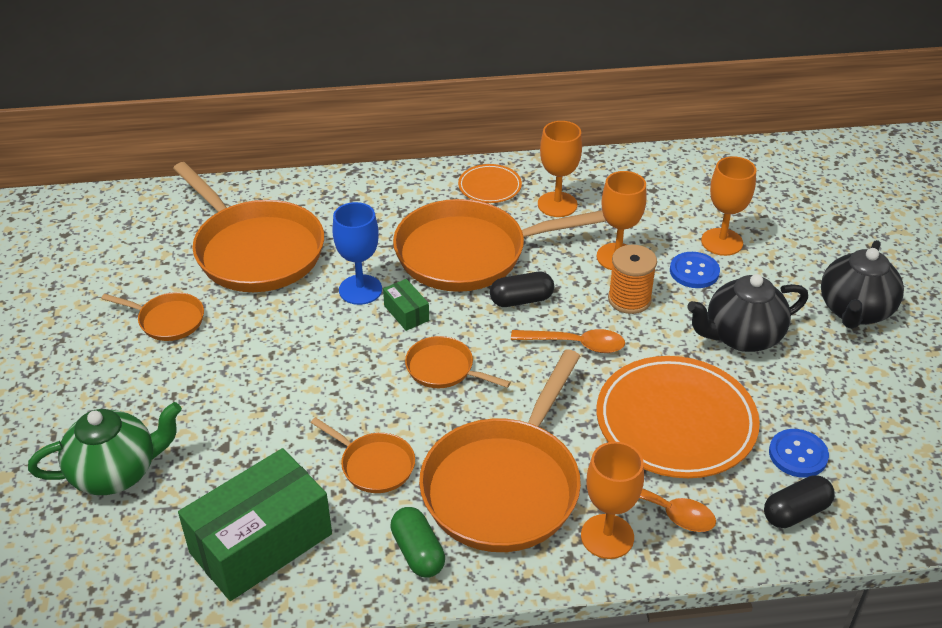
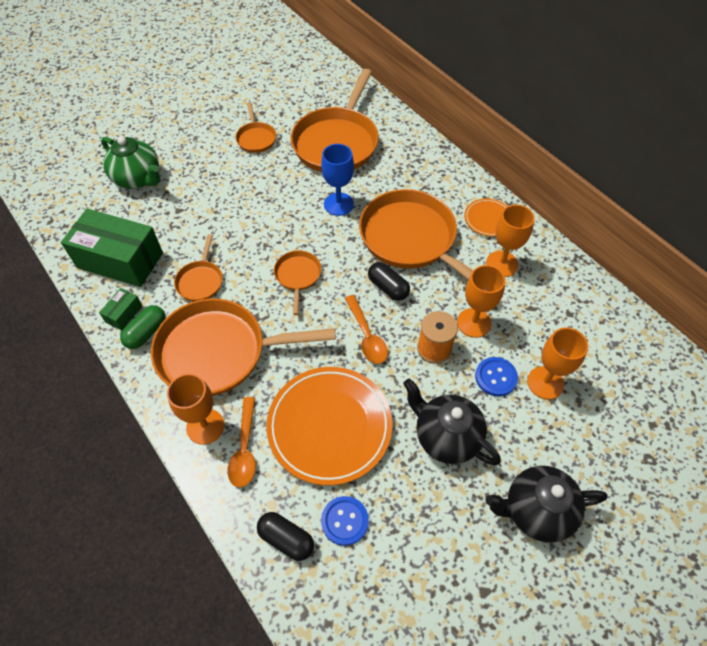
camera: 60 degrees right, 15 degrees up
green box [383,279,429,331] -> green box moved to [99,288,143,330]

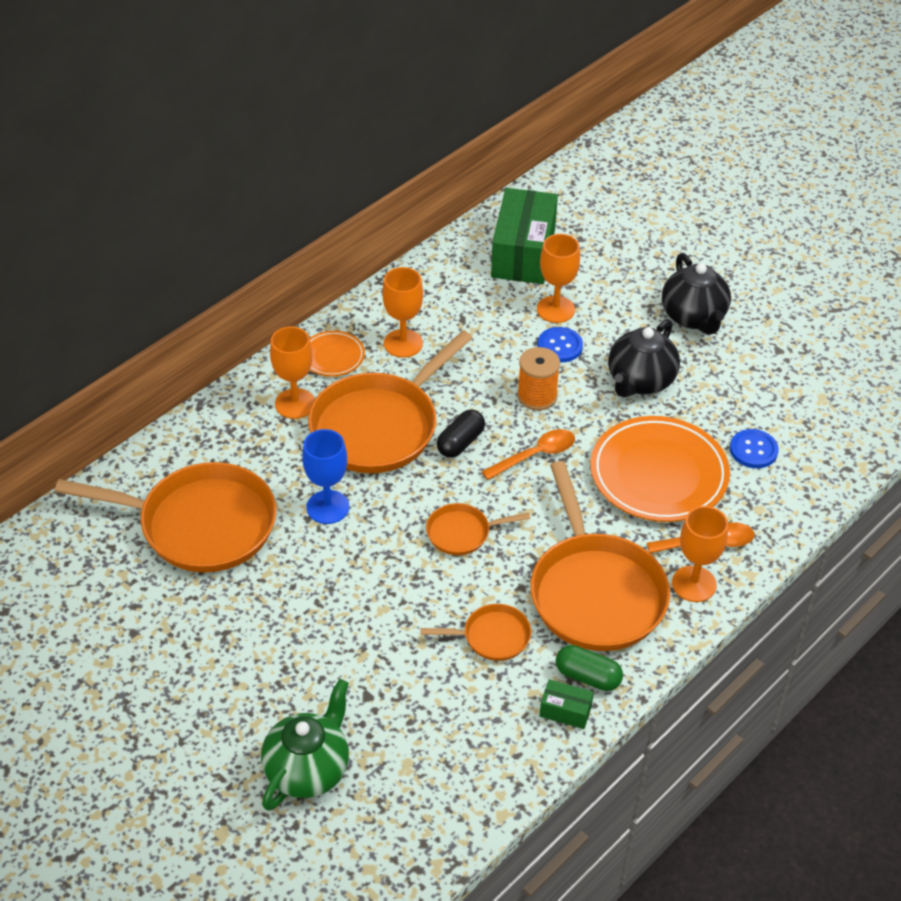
camera: 100 degrees left, 10 degrees down
green box [61,209,163,287] -> green box moved to [491,188,558,284]
orange pan [236,102,276,153] -> none
black capsule [257,512,314,561] -> none
orange goblet [457,265,506,338] -> orange goblet moved to [270,327,315,419]

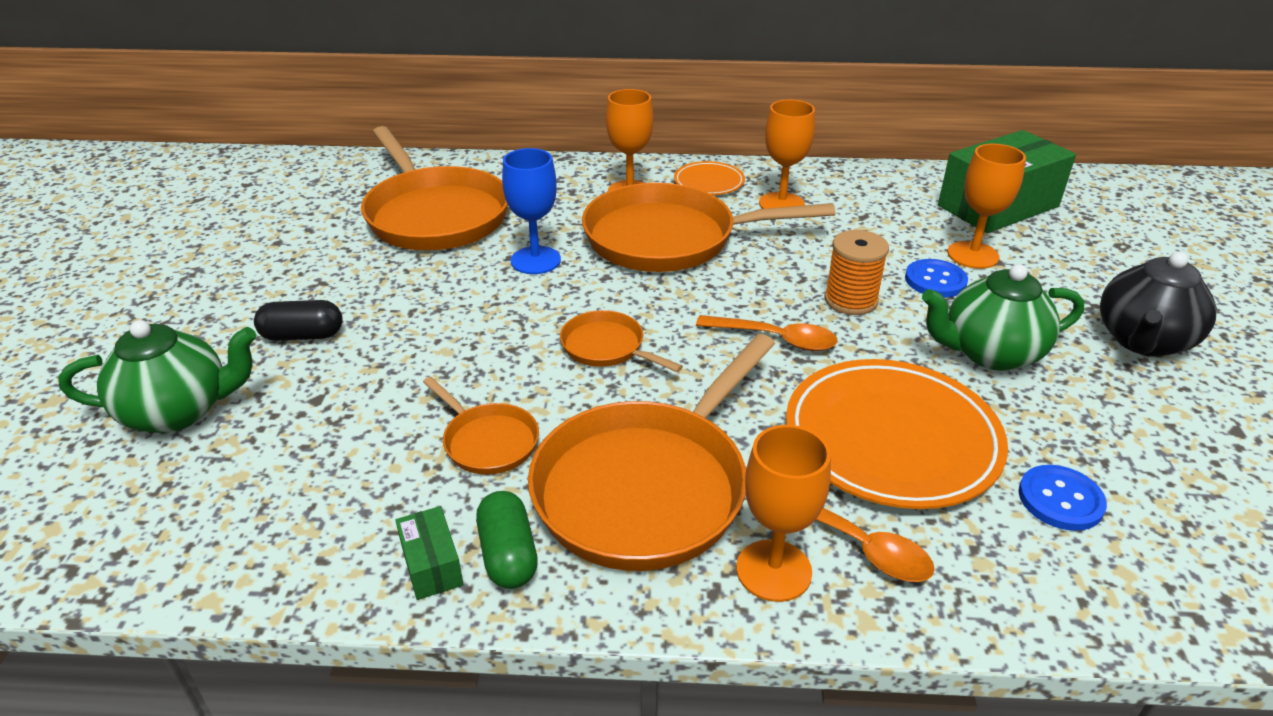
camera: 50 degrees right, 10 degrees down
black capsule [437,409,485,458] -> black capsule moved to [254,300,343,341]
black teapot [608,319,680,398] -> green teapot [922,264,1084,371]

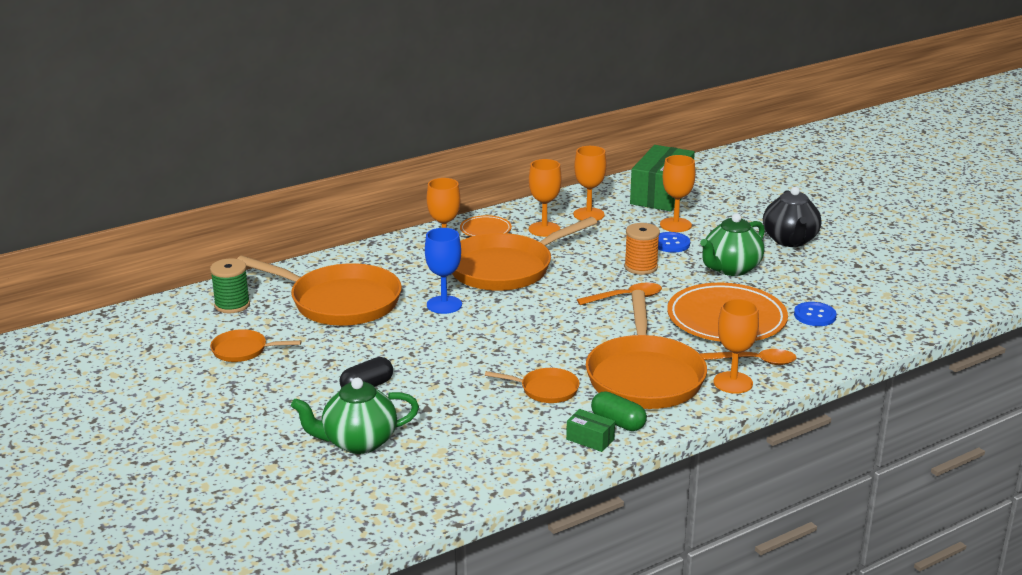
camera: 35 degrees left, 10 degrees down
green teapot [58,320,257,433] -> green teapot turned 150 degrees counterclockwise [291,378,419,454]
orange pan [560,310,683,372] -> orange pan moved to [210,329,301,362]
none -> green spool [210,258,250,313]
none -> orange goblet [573,146,606,221]

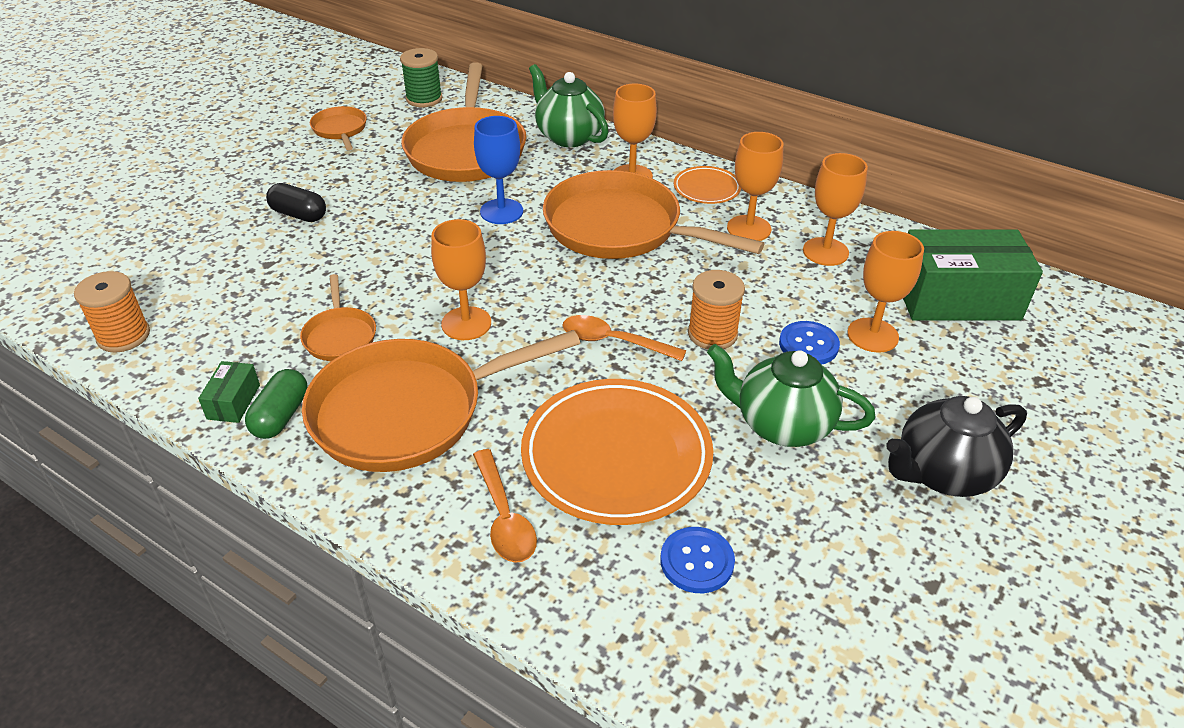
camera: 65 degrees right, 15 degrees up
green teapot [291,378,419,454] -> green teapot moved to [529,64,609,147]
orange spoon [577,283,662,305] -> orange spoon turned 150 degrees clockwise [562,315,686,361]
orange goblet [714,299,759,394] -> orange goblet moved to [431,219,491,340]
none -> orange spool [74,271,150,353]

